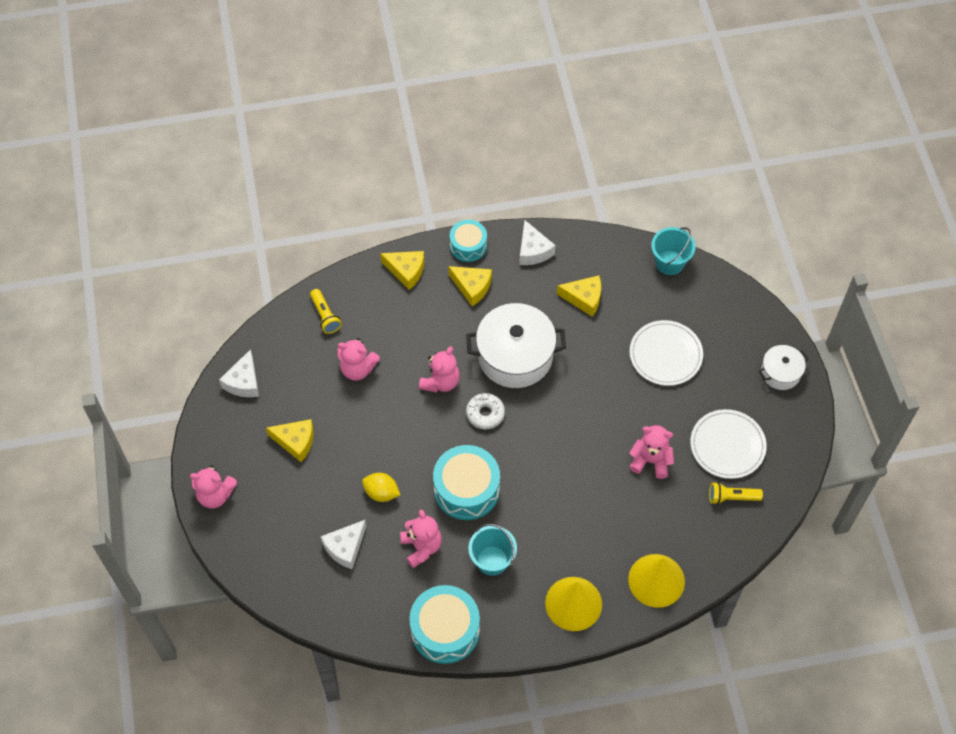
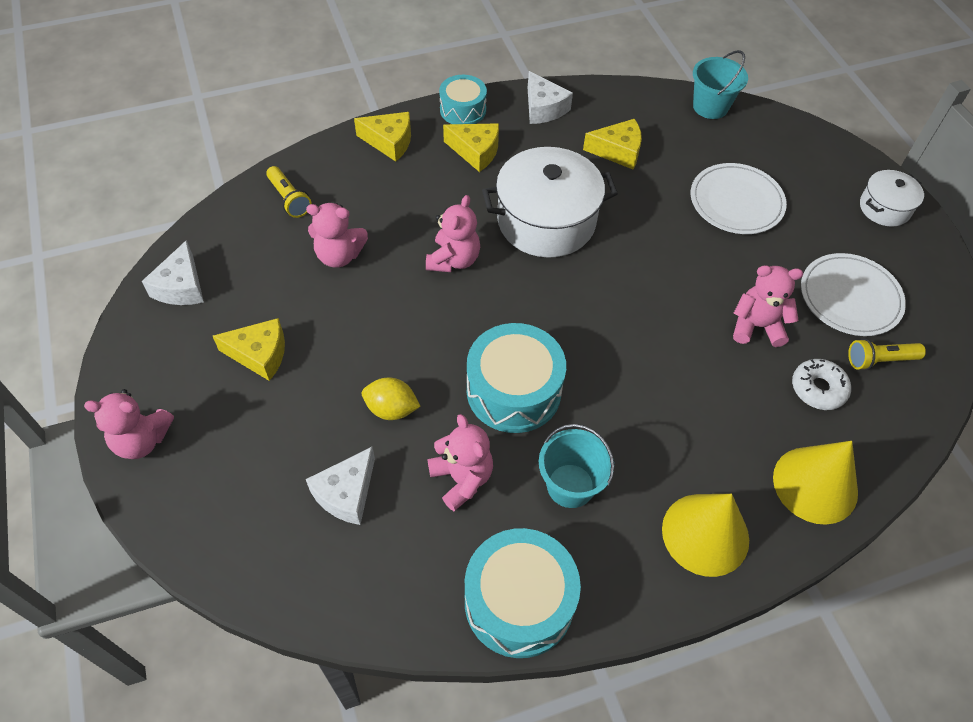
camera: 10 degrees left, 5 degrees down
white donut [466,393,505,429] -> white donut moved to [792,359,851,410]

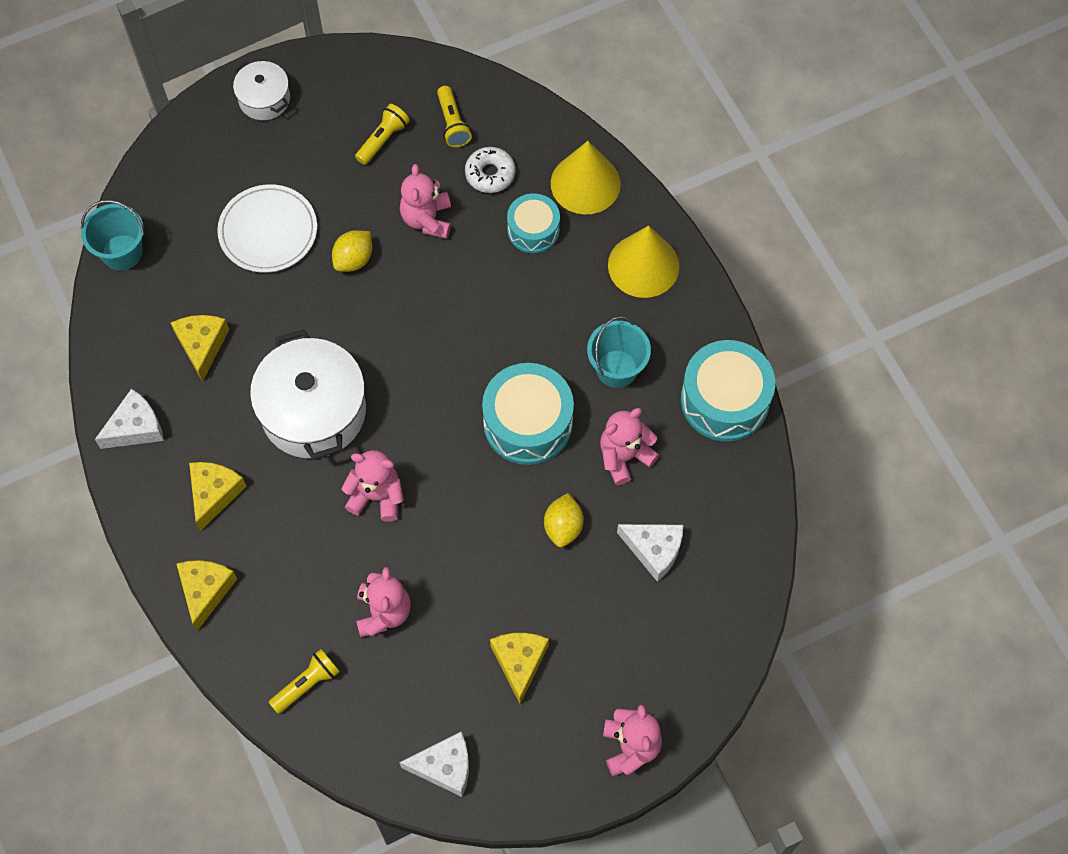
camera: 95 degrees left, 10 degrees up
turquoise drum [439,75,487,124] -> turquoise drum moved to [507,193,560,253]
white plate [801,253,906,336] -> yellow flashlight [355,104,410,165]
none -> yellow lemon [332,230,372,272]

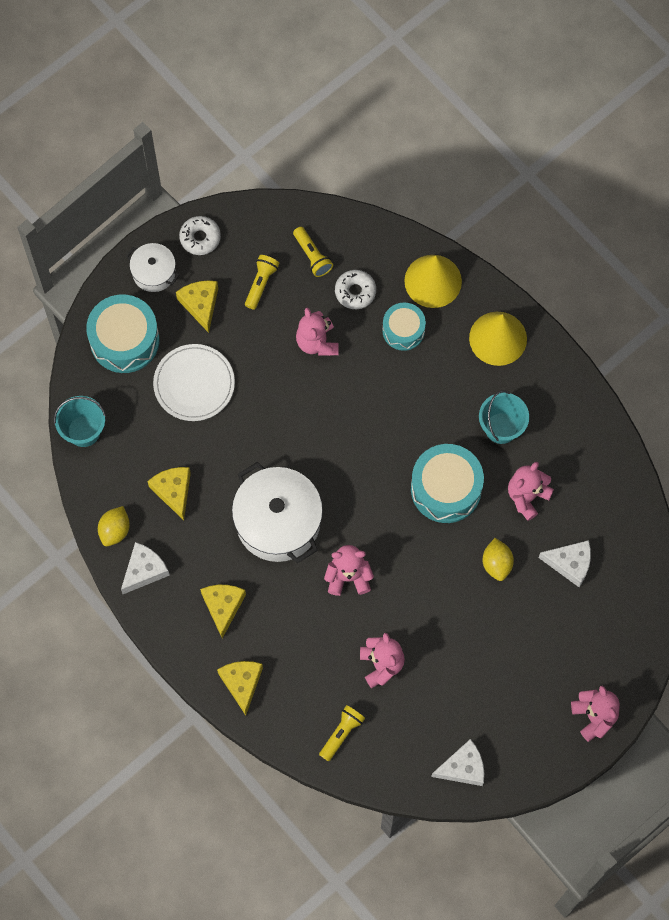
camera: 15 degrees left, 5 degrees up
yellow lemon [332,230,372,272] -> yellow lemon moved to [98,506,130,546]
yellow cheese [490,633,549,704] -> yellow cheese moved to [176,281,218,333]
turquoise drum [681,340,775,442] -> turquoise drum moved to [86,294,159,373]
none -> white donut [179,216,221,255]

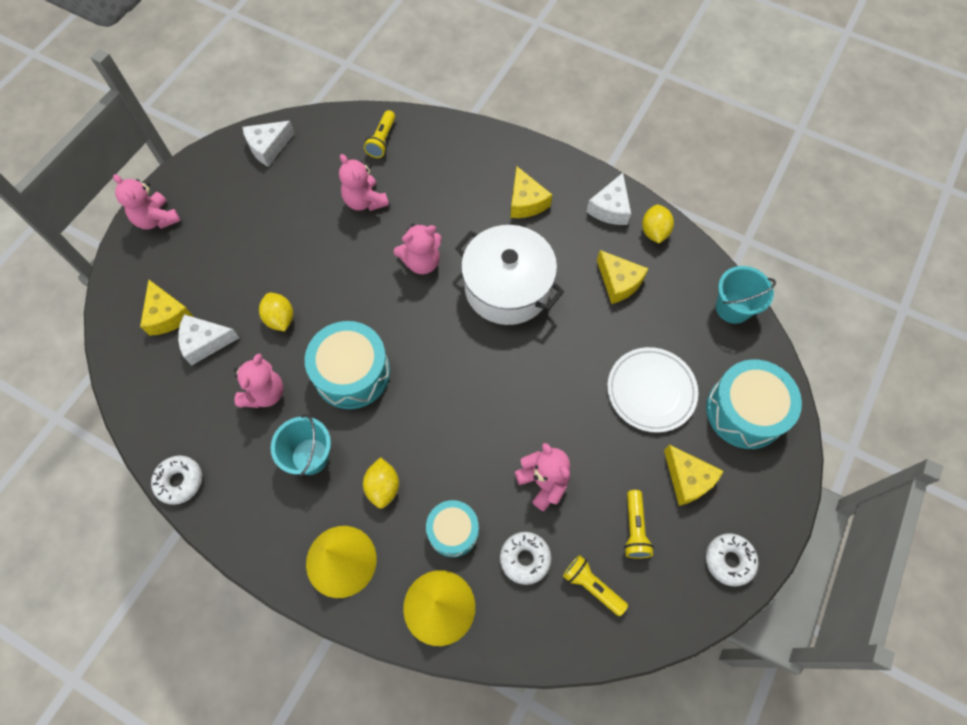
camera: 160 degrees right, 5 degrees down
white pot [126,243,179,292] -> none
yellow cheese [217,661,263,715] -> yellow cheese moved to [140,280,194,336]
none -> white donut [151,455,202,505]
none -> yellow lemon [363,457,399,509]

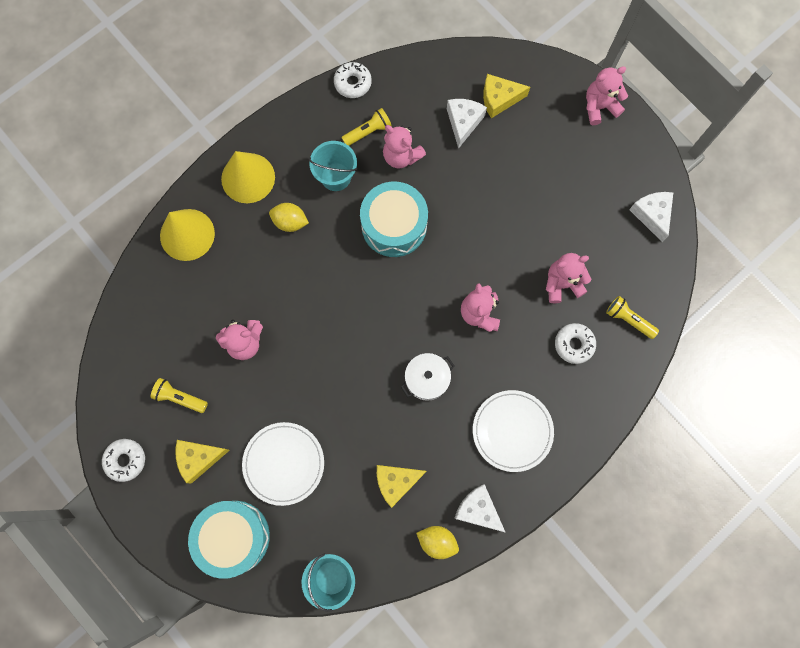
camera: 110 degrees right, 10 degrees up
yellow lemon [259,293,293,331] -> none
turquoise drum [426,500,479,557] -> none
white pot [455,225,564,325] -> white pot [401,353,455,401], size x0.53
white donut [500,532,551,585] -> white donut moved to [555,323,596,364]
yellow cheese [511,166,552,218] -> white plate [473,390,554,472]
yellow flashlight [563,555,628,616] -> yellow flashlight moved to [342,108,392,146]

